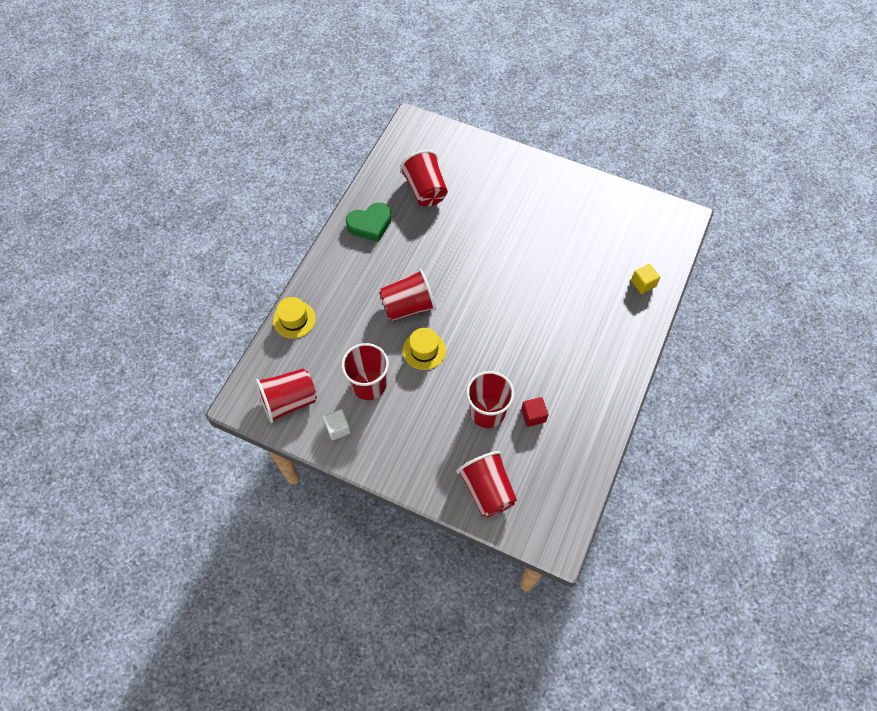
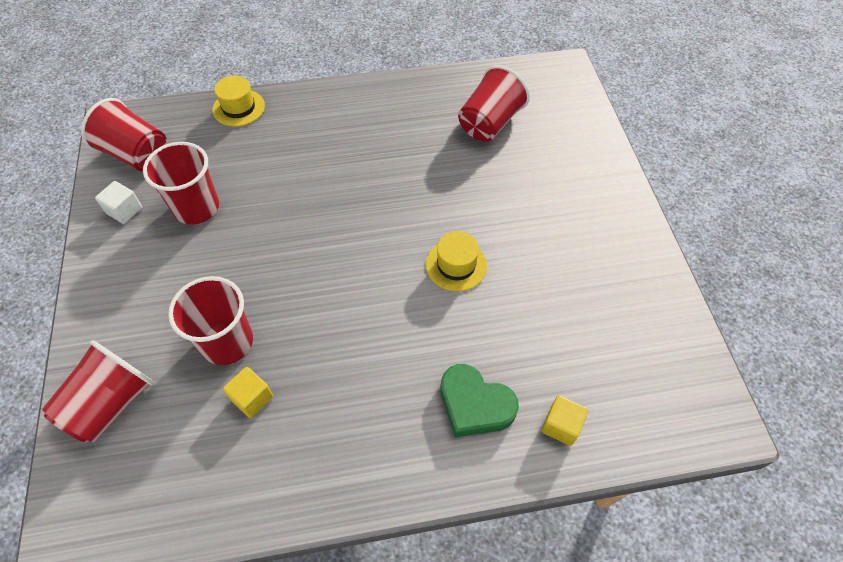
camera: 55 degrees right, 5 degrees down
green heart [346,202,392,242] -> green heart moved to [441,364,519,437]
red cup [379,269,436,321] -> none
yellow hat [403,328,446,370] -> yellow hat moved to [426,231,487,291]
red cube [521,397,548,427] -> yellow cube [223,367,273,418]

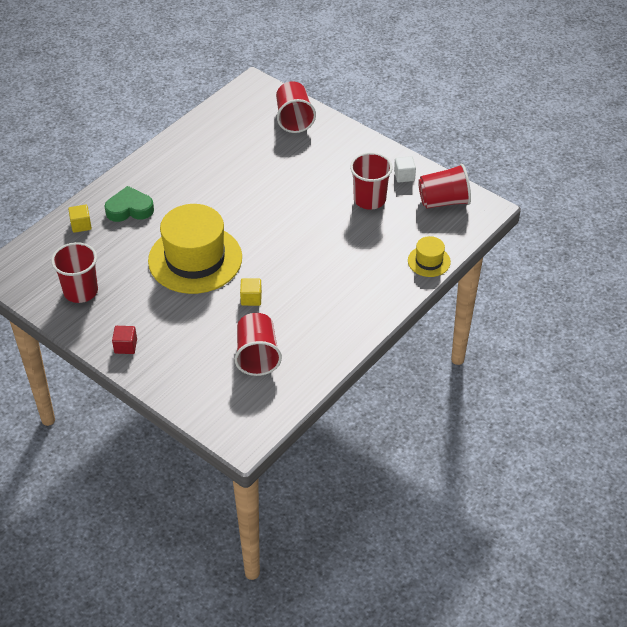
camera: 140 degrees right, 10 degrees down
red cup [168,276,253,365] -> red cup moved to [51,242,98,303]
yellow cube [223,367,273,418] -> yellow cube moved to [240,278,262,306]
yellow hat [426,231,487,291] -> yellow hat [148,204,242,294], size x2.20
none -> red cube [112,326,137,354]

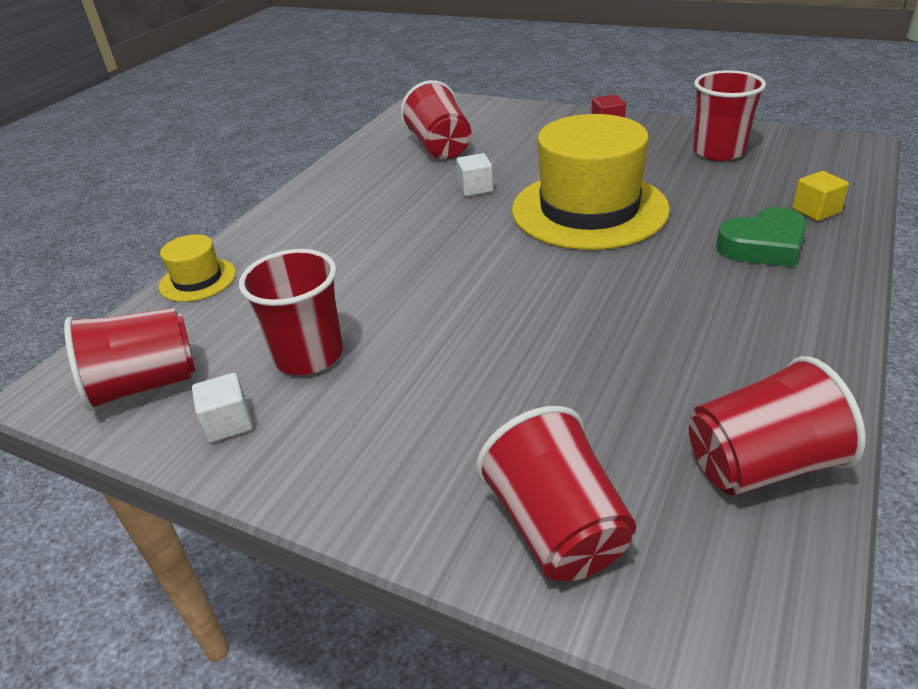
camera: 170 degrees right, 10 degrees down
yellow cube [240,278,262,306] -> white cube [456,153,493,196]
none -> red cup [689,356,866,495]

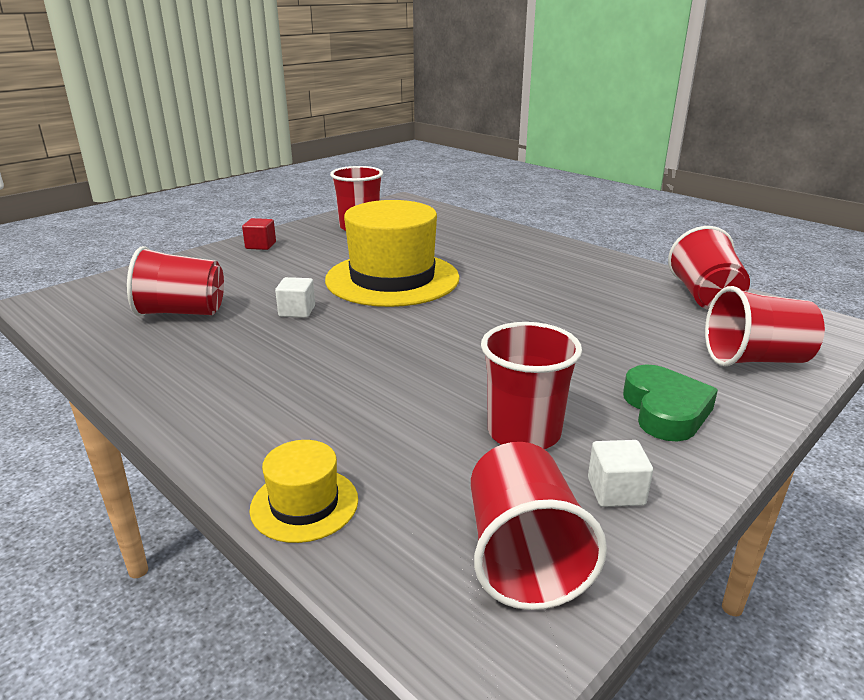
camera: 75 degrees left, 10 degrees down
green heart [716,207,807,267] -> green heart moved to [623,364,718,442]
yellow cube [792,171,849,221] -> none

